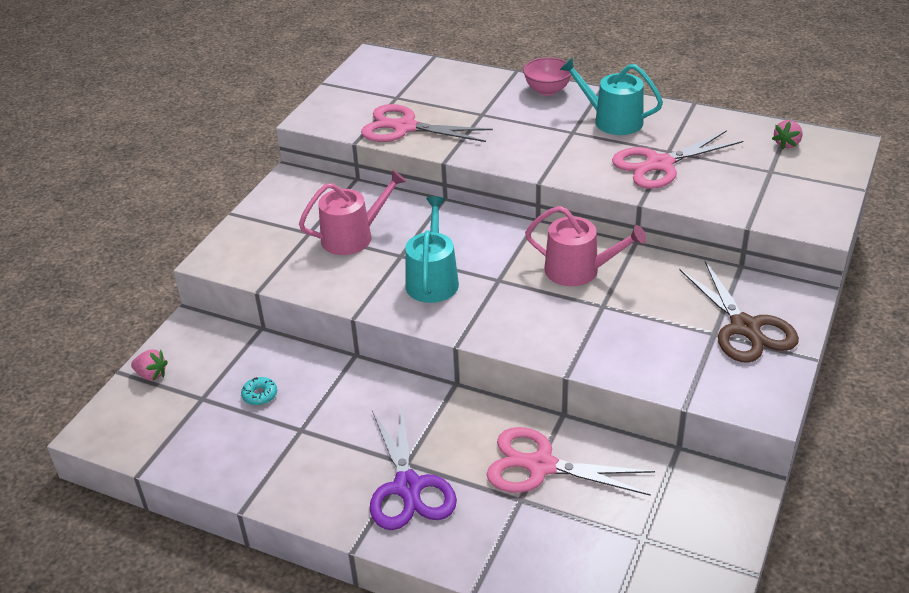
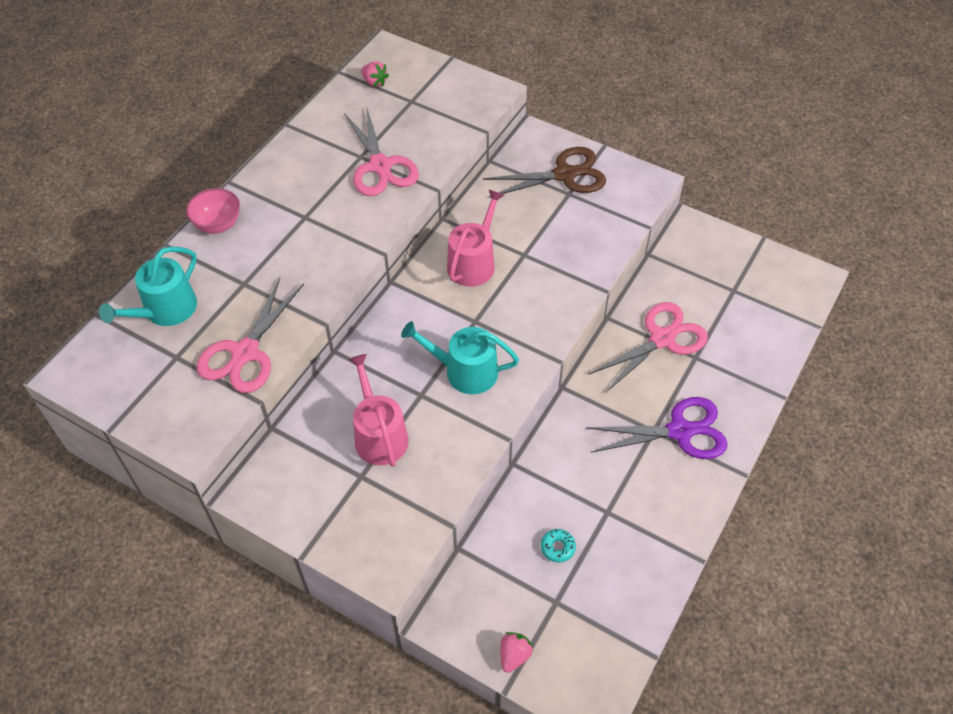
camera: 85 degrees left, 15 degrees up
pink scissors [487,427,655,496] -> pink scissors turned 150 degrees counterclockwise [588,302,708,392]
turquoise watering can [560,58,663,135] -> turquoise watering can moved to [99,247,197,326]

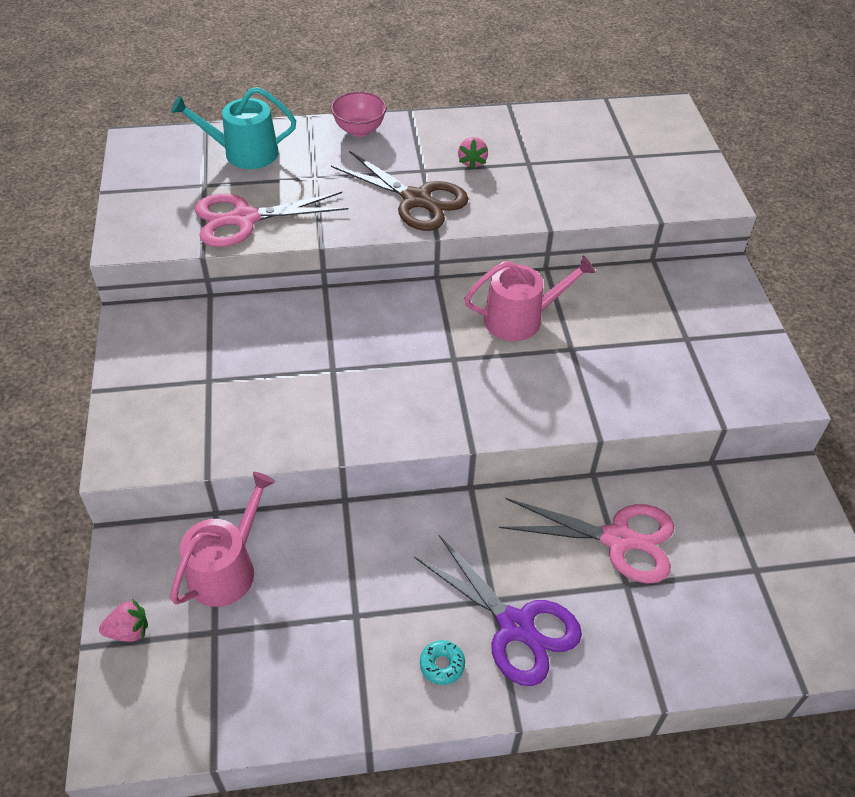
camera: 50 degrees right, 5 degrees down
pink scissors [344,105,419,196] -> none
pink watering can [348,354,409,467] -> pink watering can moved to [170,472,275,607]
pink strawberry [361,62,389,87] -> pink strawberry moved to [458,137,488,170]
turquoise watering can [401,321,519,394] -> none
brown scissors [483,147,606,198] -> brown scissors moved to [331,151,469,231]
turquoise donut [541,529,576,563] -> turquoise donut moved to [420,640,465,685]

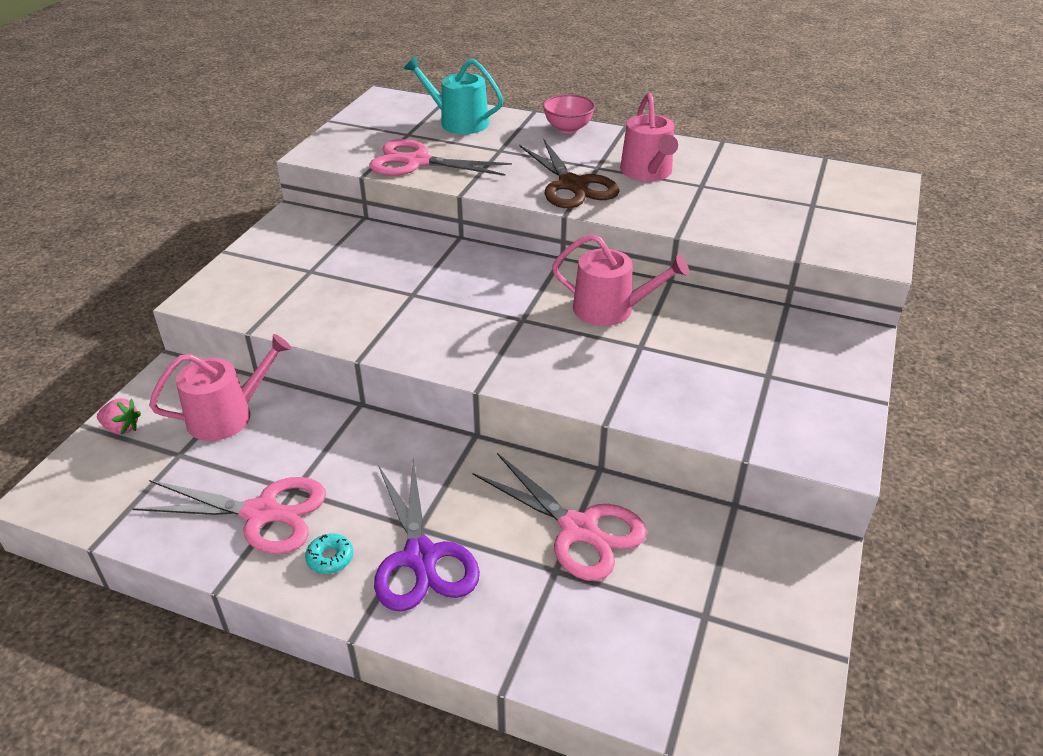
camera: 30 degrees right, 10 degrees down
pink strawberry [458,137,488,170] -> pink watering can [620,93,678,181]
none -> pink scissors [132,477,326,554]

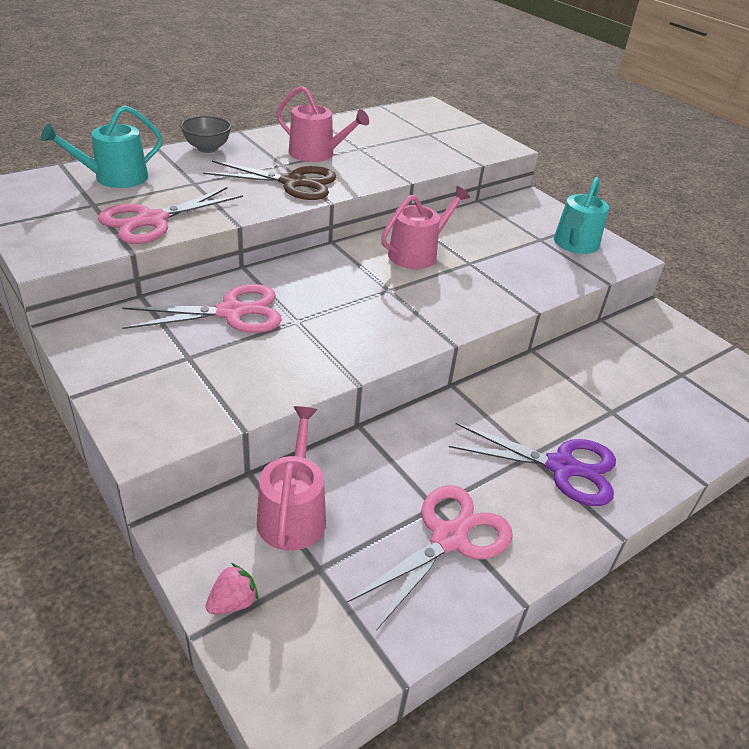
camera: 60 degrees left, 0 degrees up
turquoise donut [305,533,353,574] -> none
pink scissors [473,453,647,581] -> pink scissors moved to [122,284,282,333]
pink bowl [543,94,595,134] -> grey bowl [180,116,231,153]
none -> turquoise watering can [554,177,609,254]

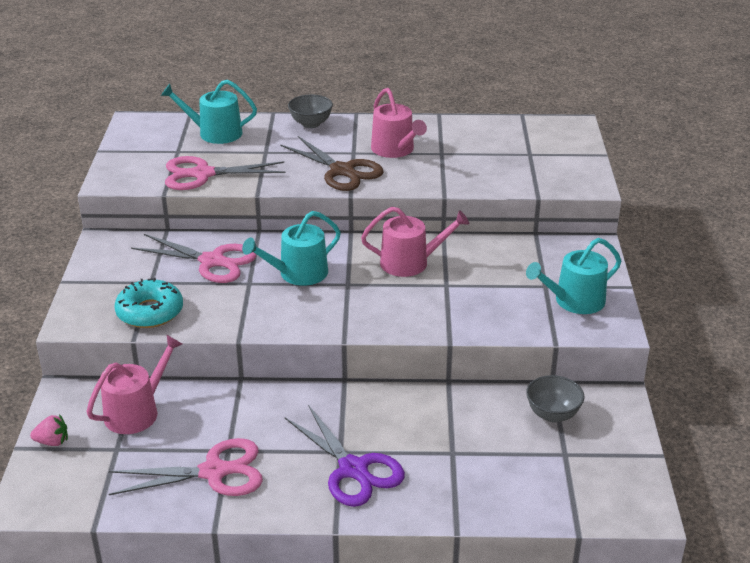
camera: 40 degrees right, 5 degrees down
none -> turquoise donut [115,278,183,328]
none -> turquoise watering can [242,211,341,286]
none -> grey bowl [526,375,584,422]

